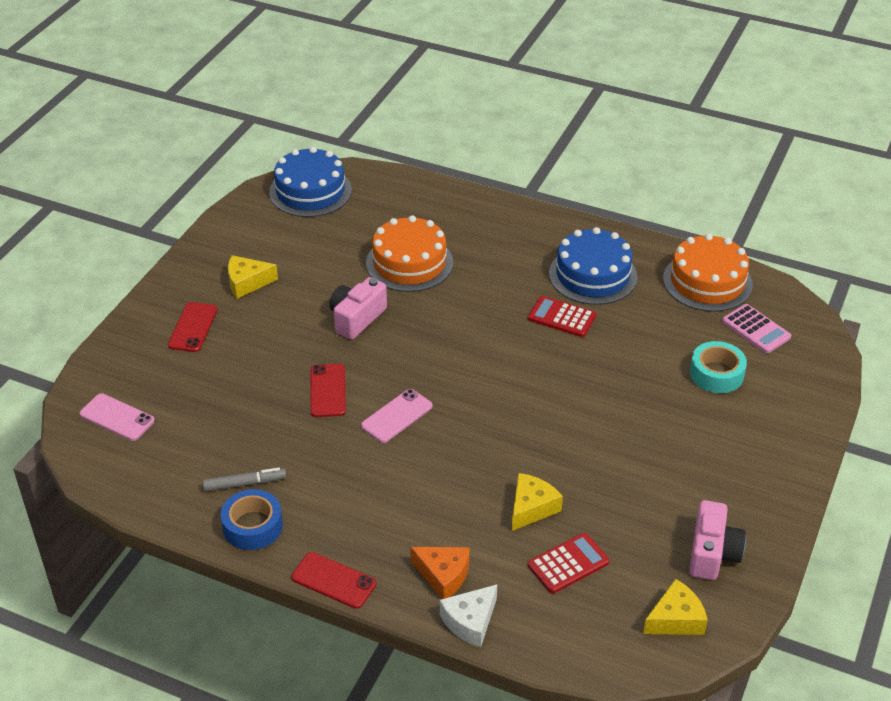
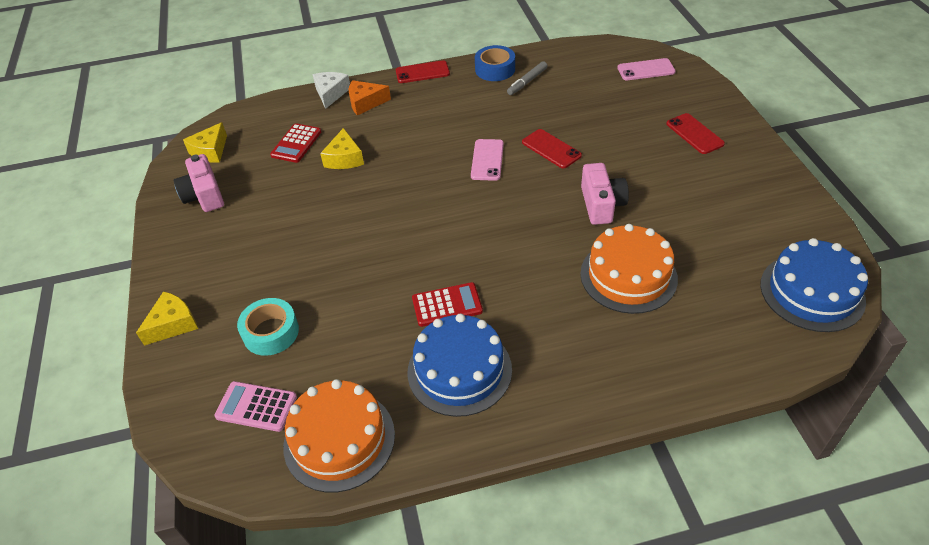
camera: 145 degrees right, 5 degrees up
yellow cheese [228,255,278,299] -> yellow cheese moved to [136,291,198,346]

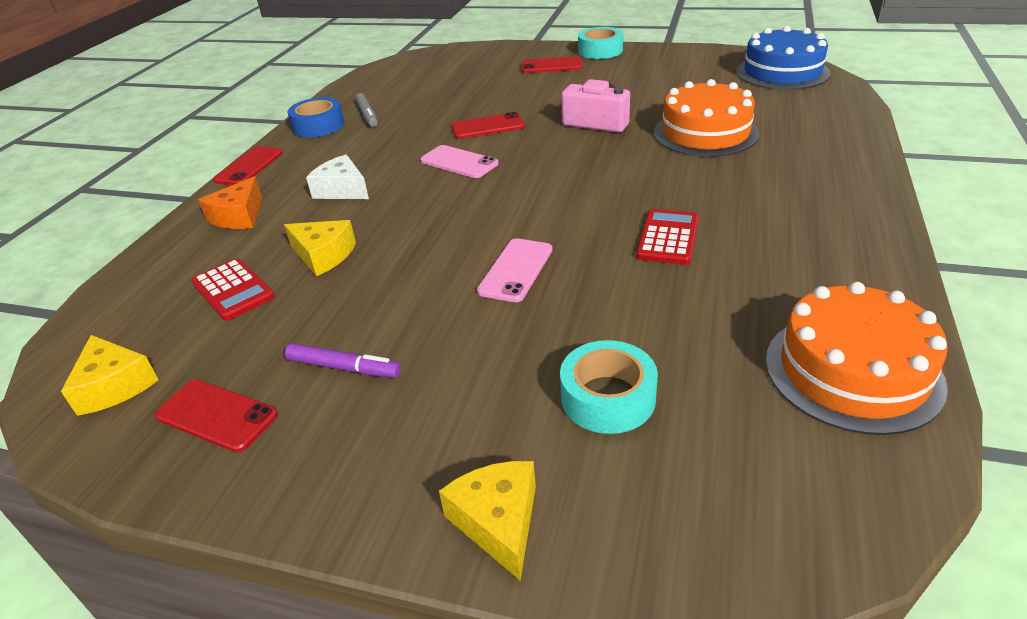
camera: 60 degrees left, 10 degrees down
pink camera [174,154,224,212] -> red phone [154,379,278,452]
pink calculator [215,381,297,432] -> none
white cheese [312,72,350,109] -> white cheese moved to [306,155,369,199]
blue cake [407,313,512,417] -> none
pink phone [617,58,676,80] -> pink phone moved to [477,238,553,302]
none -> purple marker [285,343,401,378]
none -> turquoise tape [578,27,623,59]

